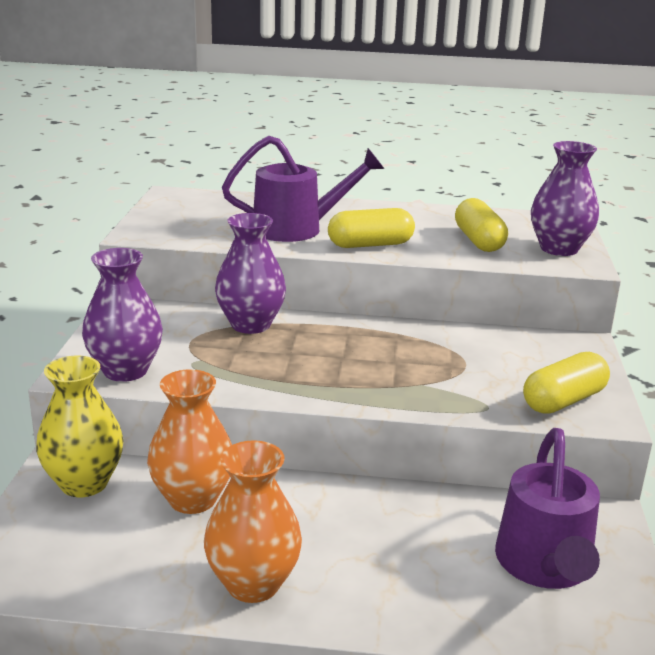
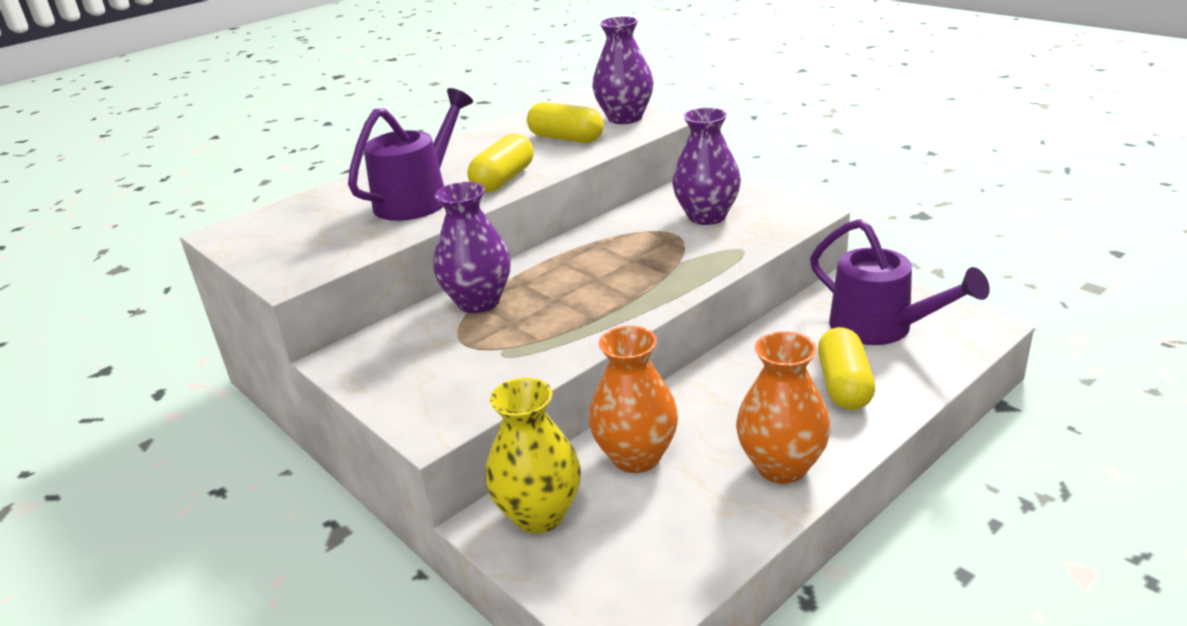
camera: 45 degrees left, 5 degrees up
purple vase [82,248,163,382] -> purple vase moved to [672,107,741,225]
yellow capsule [523,352,610,414] -> yellow capsule moved to [818,327,875,410]

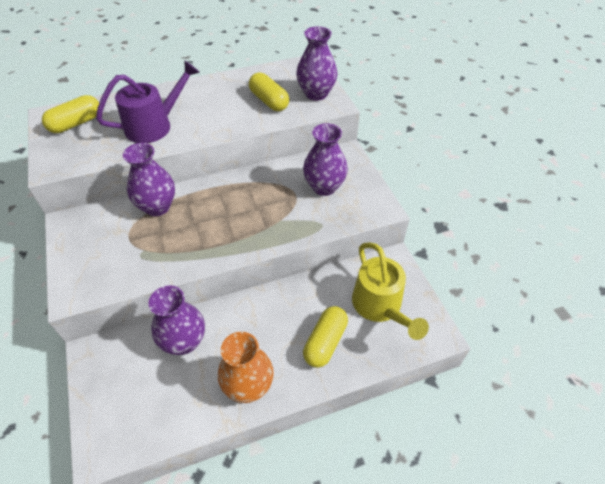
camera: 20 degrees right, 20 degrees up
yellow capsule [467,133,533,192] -> yellow capsule moved to [42,95,99,133]
yellow vase [485,377,581,533] -> none
orange vase [589,326,678,473] -> purple vase [149,285,205,355]
purple watering can [810,219,990,345] -> yellow watering can [352,242,429,340]

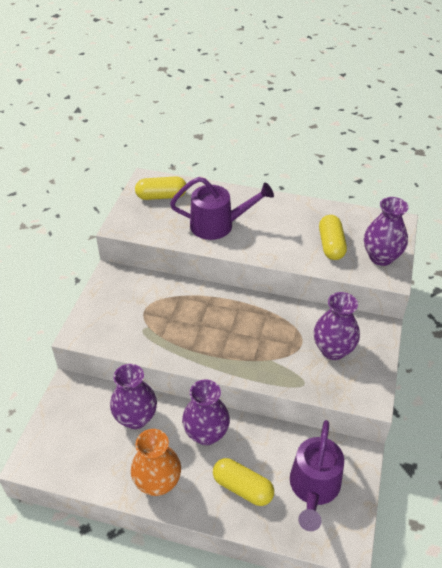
camera: 35 degrees right, 5 degrees down
purple vase [123,143,175,216] -> purple vase moved to [182,379,230,445]
yellow capsule [303,306,348,368] -> yellow capsule turned 60 degrees clockwise [213,458,274,506]
yellow watering can [352,242,429,340] -> purple watering can [290,420,344,531]

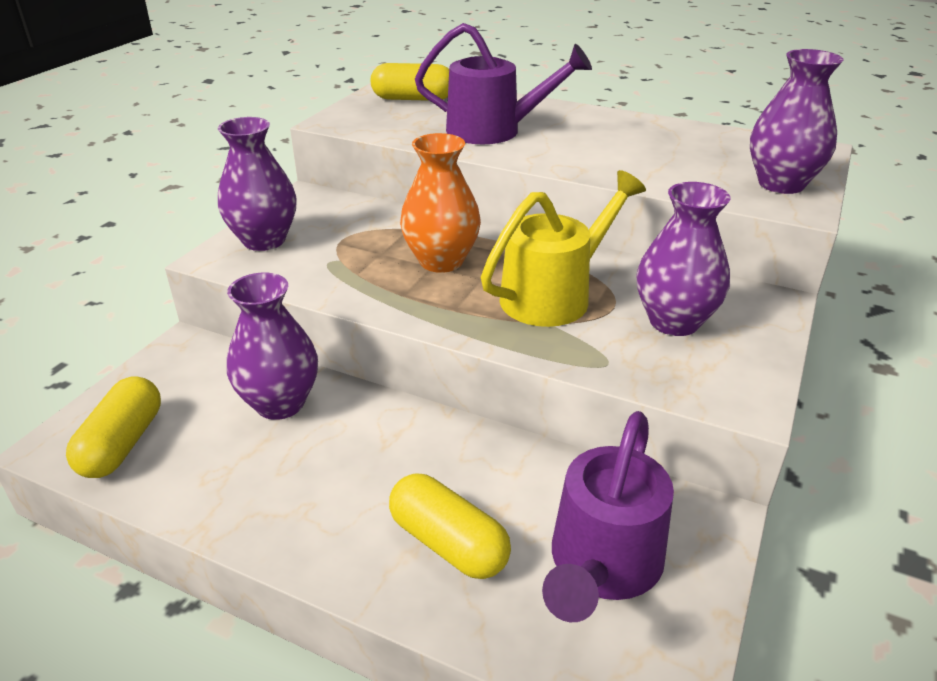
camera: 10 degrees right, 10 degrees down
orange vase [131,429,181,496] -> orange vase moved to [400,133,481,273]
purple vase [182,379,230,445] -> purple vase moved to [218,117,297,251]
yellow capsule [319,215,347,260] -> yellow capsule moved to [66,376,161,478]
none -> yellow watering can [481,170,646,327]

